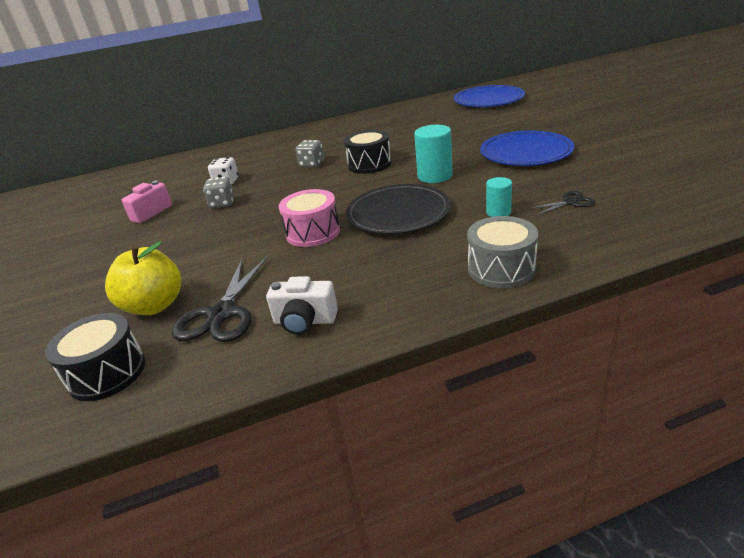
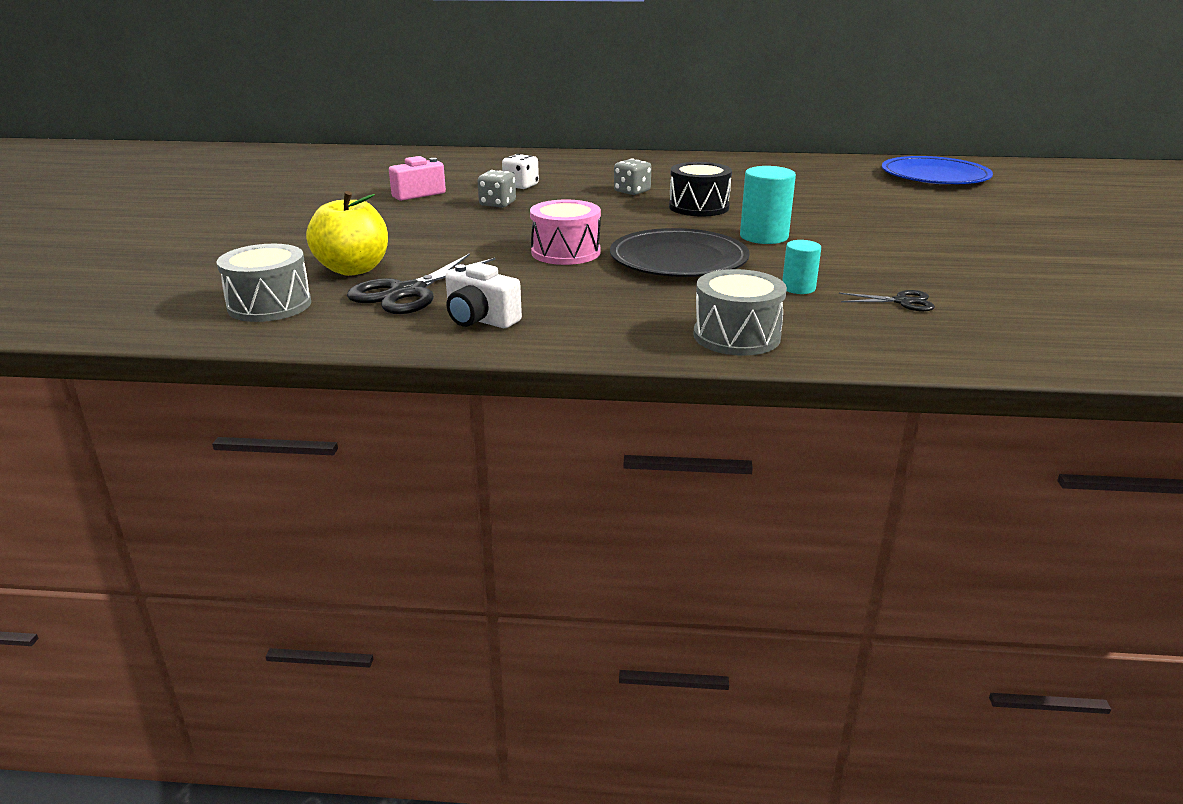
camera: 20 degrees right, 5 degrees down
black drum [45,313,145,401] -> grey drum [216,244,311,322]
blue plate [480,131,574,166] -> none

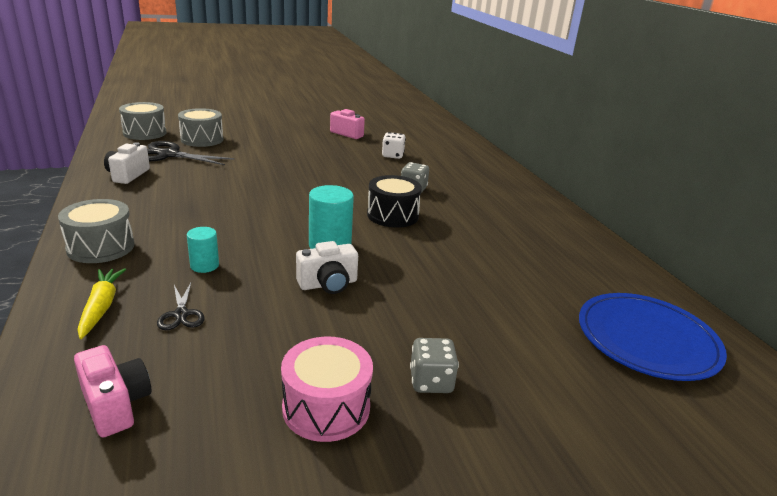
camera: 65 degrees right, 0 degrees up
yellow apple [306,191,388,276] -> grey drum [178,108,223,147]
grey dice [477,170,516,207] -> grey dice moved to [410,338,459,393]
pink drum [530,199,601,265] -> pink drum moved to [281,337,373,442]
black plate [610,228,750,277] -> none
none -> pink camera [74,345,151,437]
none -> yellow carrot [77,268,126,339]
none -> white camera [296,241,358,294]

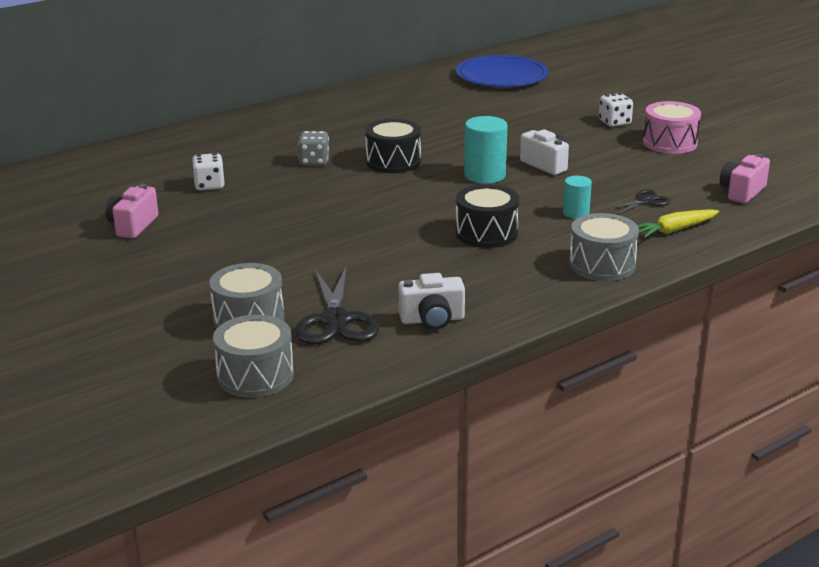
camera: 105 degrees left, 0 degrees up
grey dice [410,338,459,393] -> white dice [599,93,633,127]
none -> black drum [455,184,519,248]

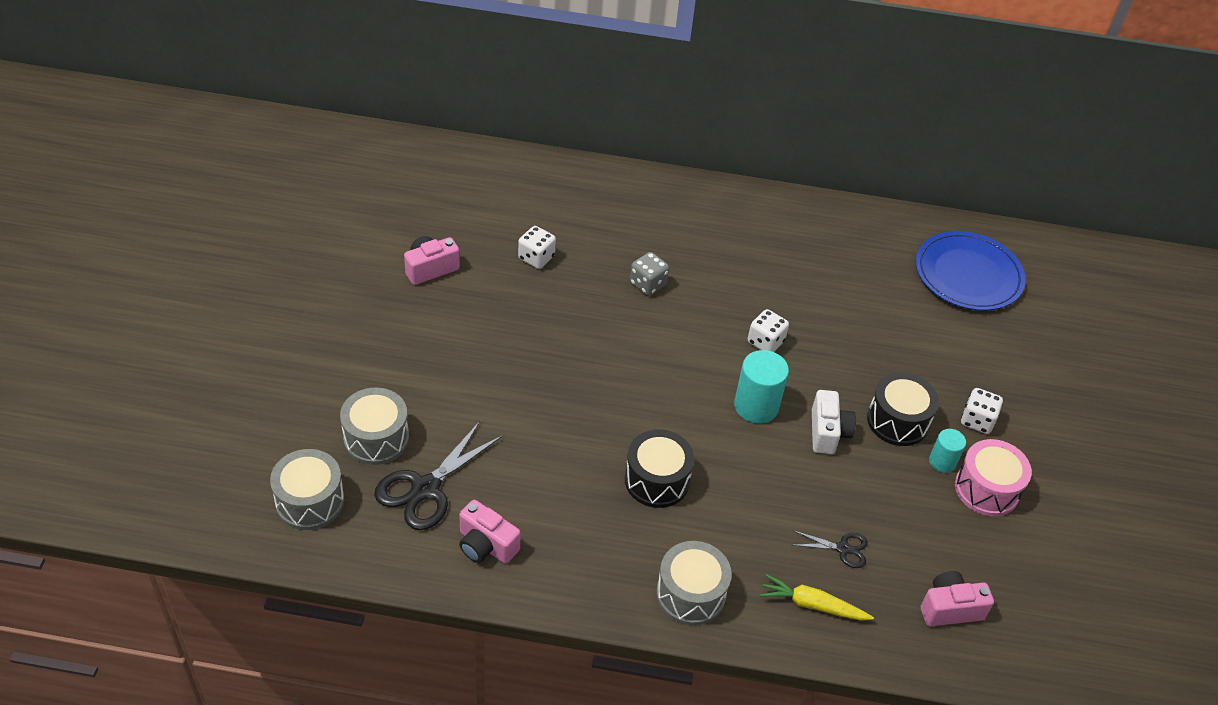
camera: 40 degrees right, 20 degrees up
black drum [365,119,421,173] -> black drum moved to [867,372,939,446]
white camera [398,273,465,330] -> pink camera [459,500,521,564]
turquoise cylinder [563,176,592,219] -> turquoise cylinder moved to [929,429,966,473]
none -> white dice [748,309,789,352]

